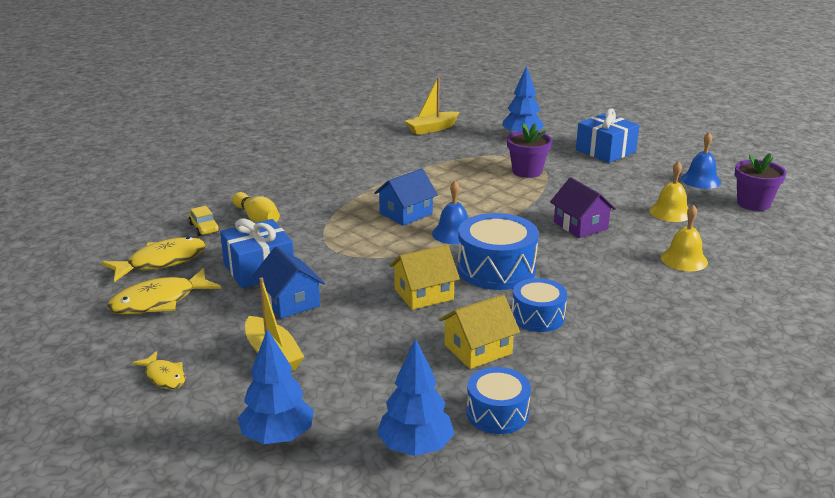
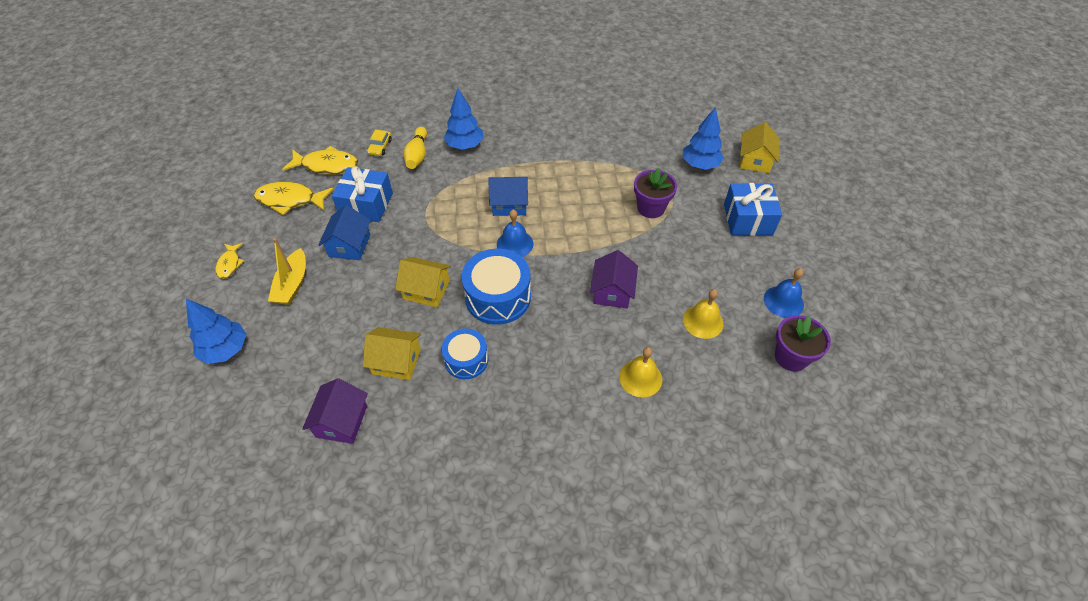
camera: 40 degrees right, 25 degrees up
blue tree [377,339,455,456] -> blue tree moved to [444,88,484,150]
yellow boat [405,77,459,135] -> none
blue drum [467,367,531,434] -> purple house [302,378,368,444]
none -> yellow house [740,122,780,173]

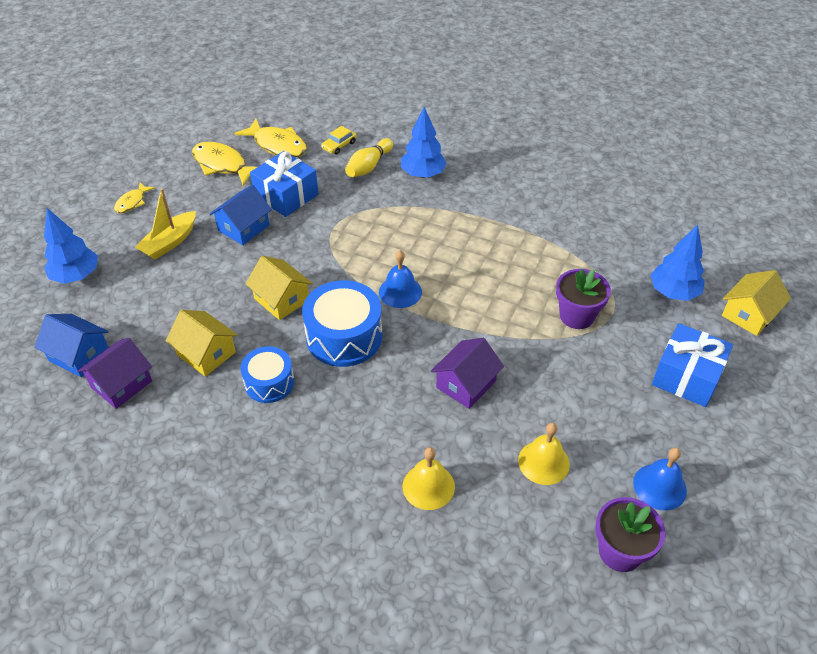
camera: 30 degrees right, 5 degrees down
blue house [488,177,528,216] -> blue house moved to [34,314,109,377]

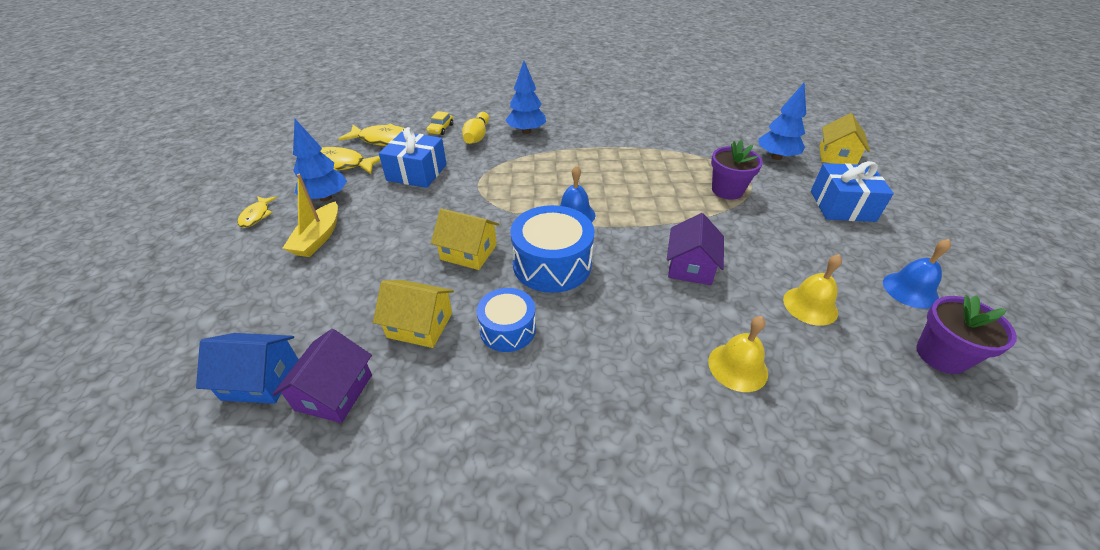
camera: 25 degrees left, 5 degrees down
blue tree [44,208,98,284] -> blue tree moved to [293,119,347,201]
blue house [209,184,272,245] -> none

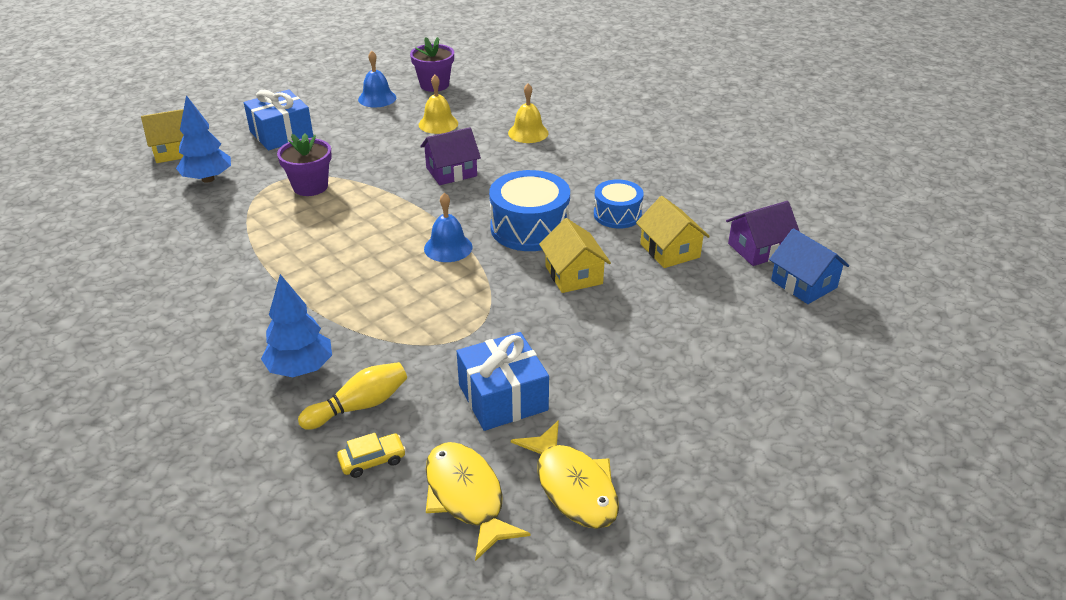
camera: 130 degrees left, 5 degrees down
yellow fish [237,196,277,228] -> none
yellow boat [282,174,338,257] -> none
blue tree [293,119,347,201] -> none

